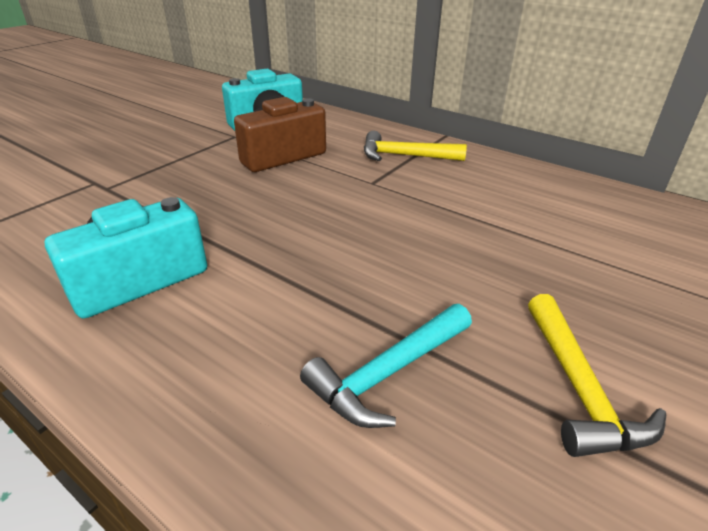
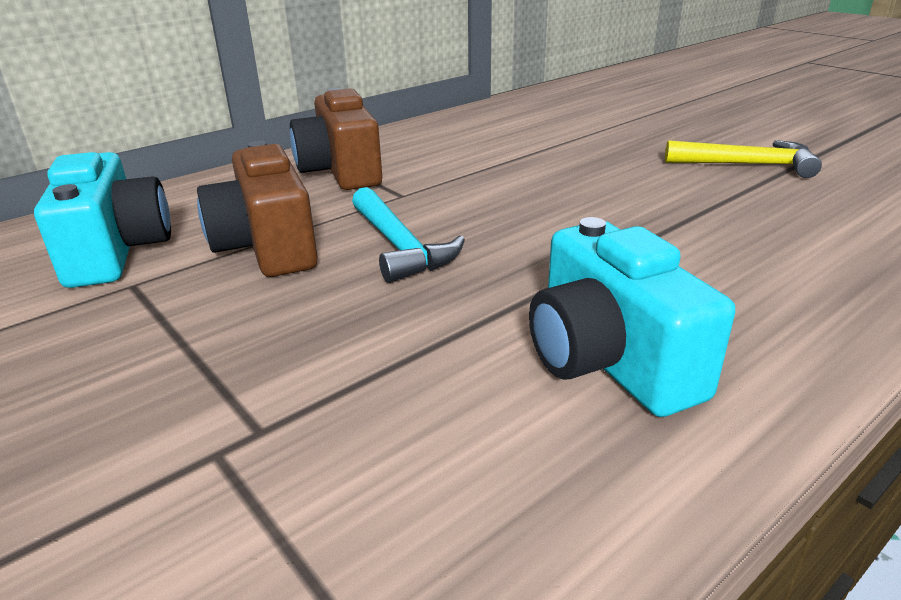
camera: 75 degrees left, 5 degrees down
turquoise hammer [300,304,472,428] -> turquoise hammer moved to [352,187,465,283]
yellow hammer [364,131,467,161] -> brown camera [290,88,382,190]

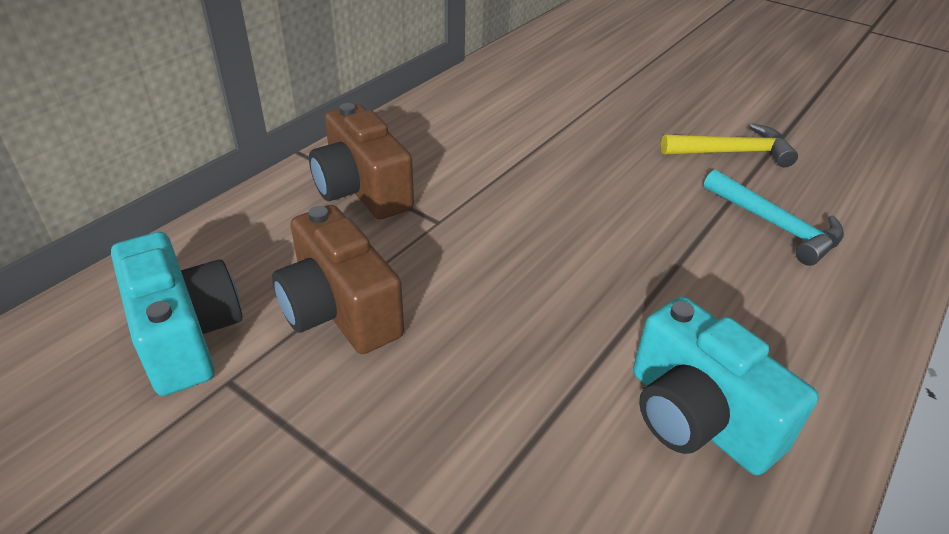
camera: 15 degrees left, 10 degrees up
turquoise hammer [352,187,465,283] -> turquoise hammer moved to [704,169,844,266]

